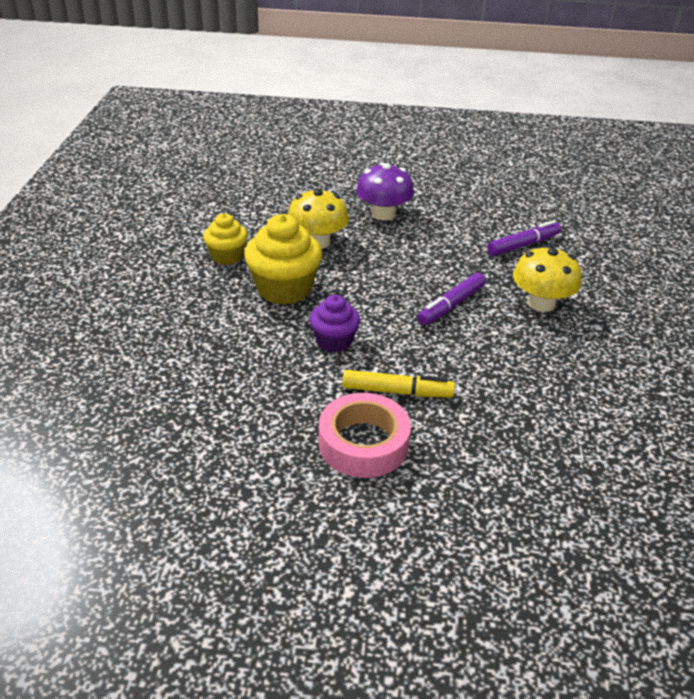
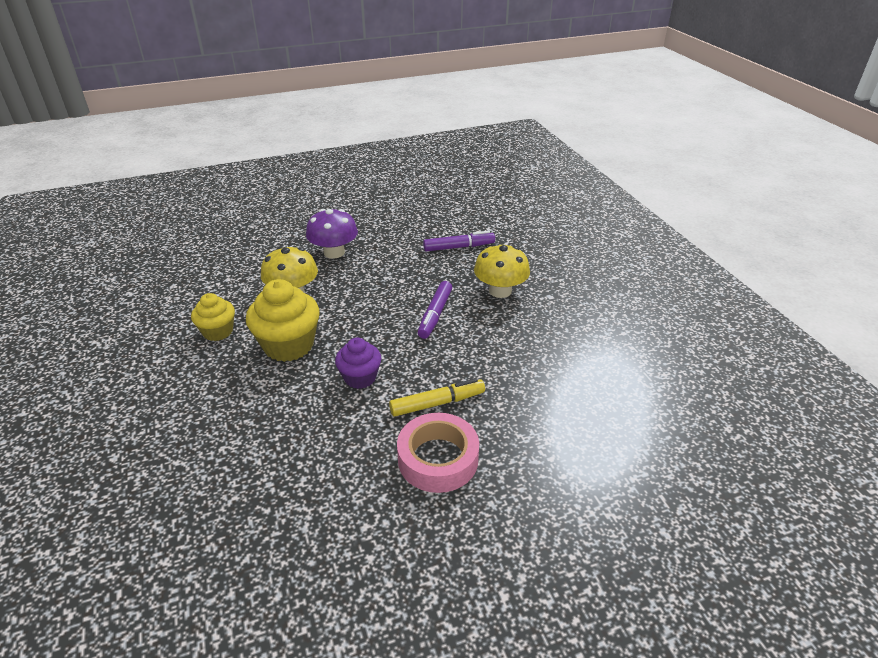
camera: 25 degrees left, 0 degrees up
purple marker [487,220,561,256] -> purple marker turned 45 degrees clockwise [423,231,495,251]

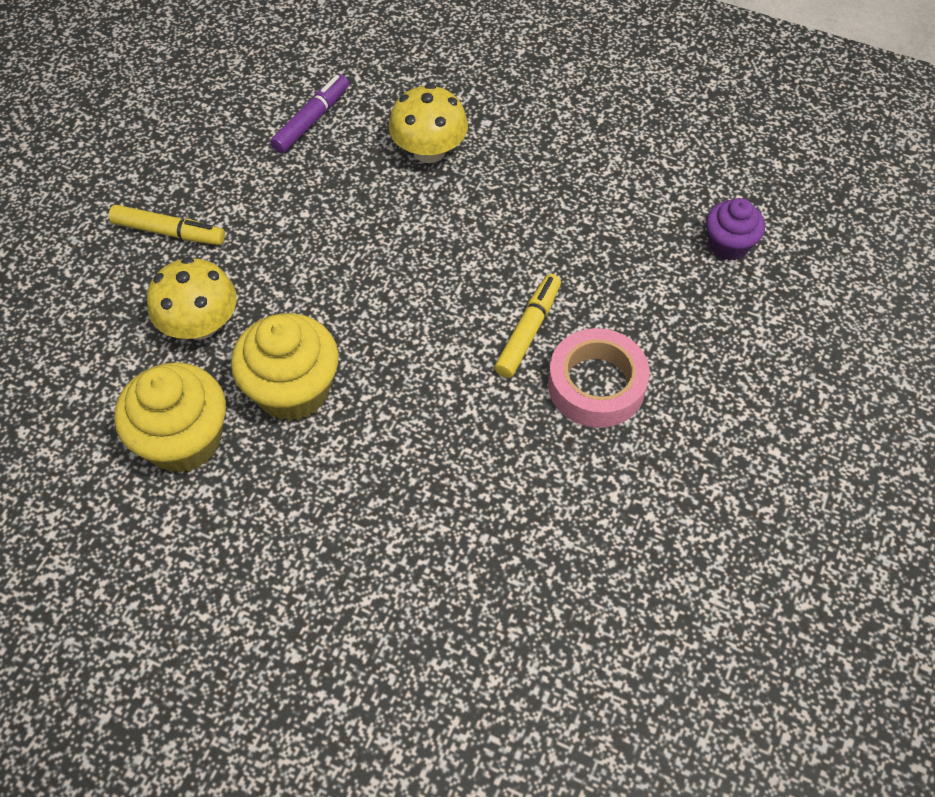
camera: 45 degrees left, 20 degrees up
yellow cupcake [191,293,235,341] -> yellow cupcake [114,362,226,473], size x1.65
purple mushroom [306,209,358,259] -> yellow marker [109,205,225,245]
purple cupcake [335,338,381,389] -> purple cupcake moved to [706,198,765,261]
purple marker [417,281,452,339] -> none

